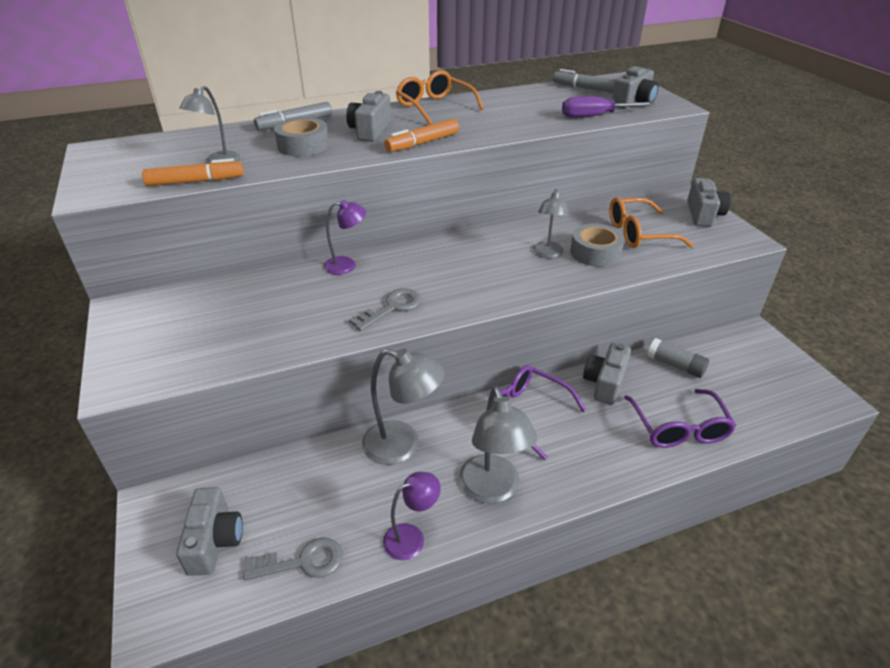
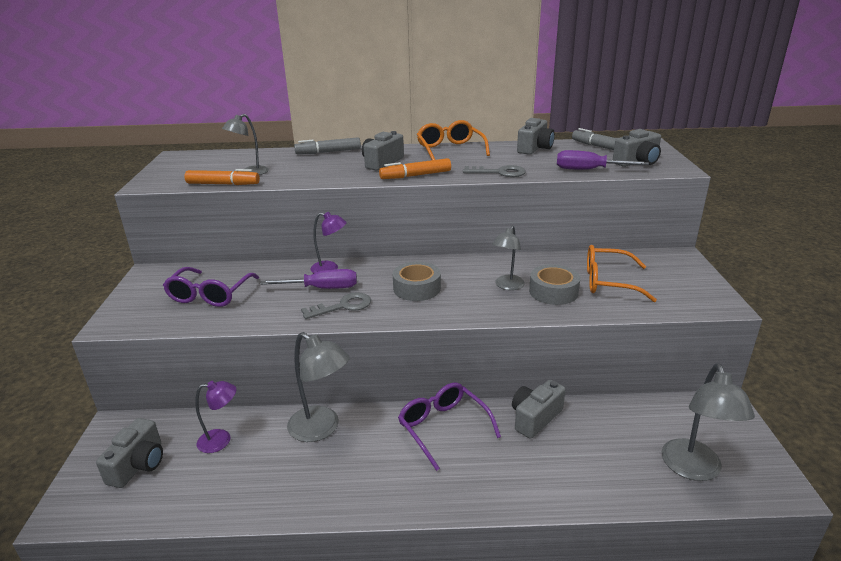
camera: 20 degrees right, 10 degrees down
grey key [243,537,343,580] -> grey key moved to [463,165,526,177]
grey tape [274,117,329,156] -> grey tape moved to [393,262,441,301]
purple lamp [383,472,441,560] -> purple lamp moved to [195,381,236,453]
grey lamp [459,386,537,504] -> grey lamp moved to [662,364,755,481]
purple glasses [624,389,736,448] -> purple glasses moved to [163,267,259,307]
grey glue stick [647,338,709,378] -> none
grey camera [687,178,731,227] -> grey camera moved to [517,118,555,155]
none -> purple screwdriver [260,269,357,289]

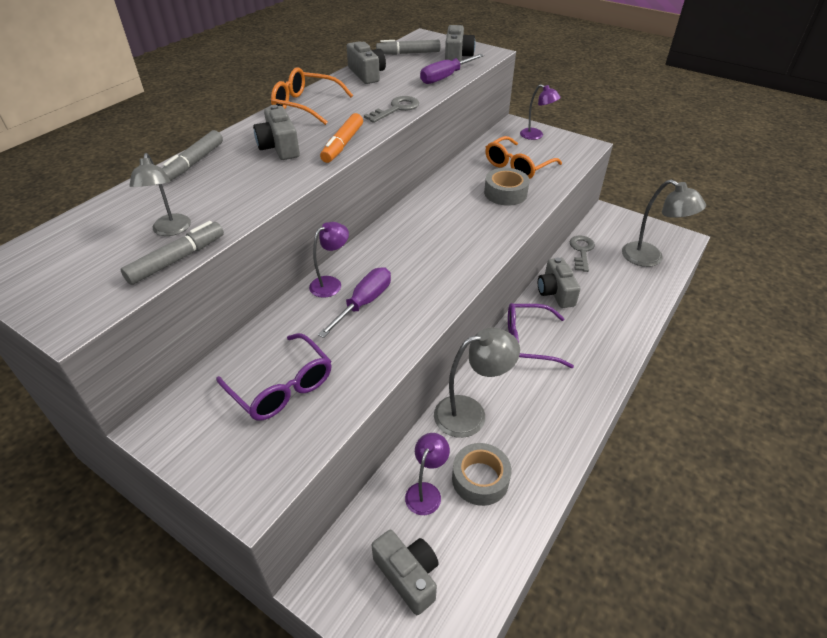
camera: 55 degrees left, 15 degrees up
orange marker [184,169,260,185] -> grey marker [121,221,224,285]
grey key [301,292,371,319] -> grey key moved to [569,236,595,272]
grey tape [393,262,441,301] -> grey tape moved to [452,443,511,506]
grey lamp [492,225,525,290] -> none
none -> purple lamp [520,84,561,140]

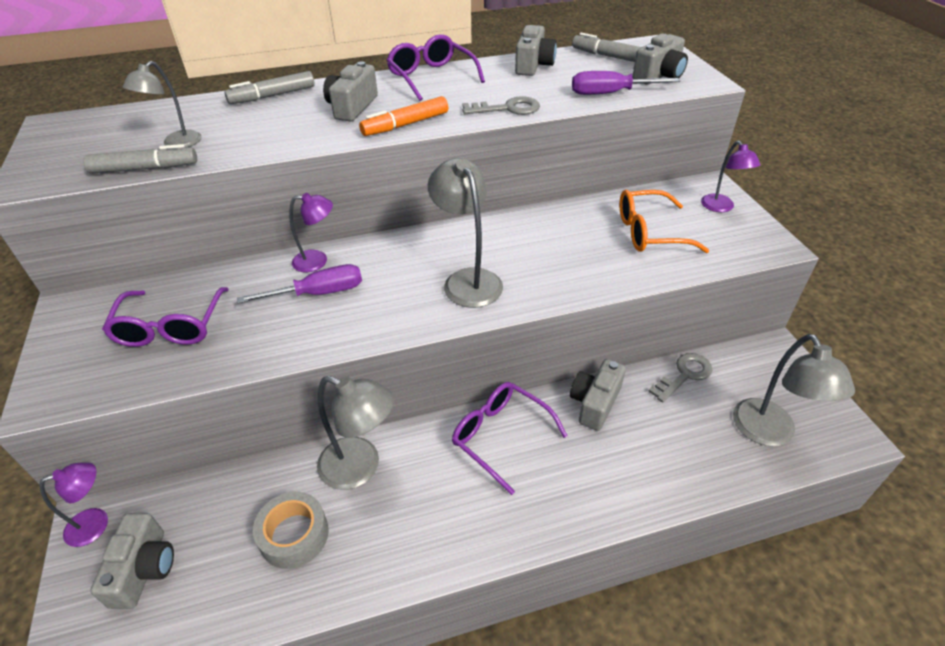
camera: 40 degrees right, 0 degrees up
orange glasses [271,67,353,125] -> purple glasses [386,34,485,101]
purple lamp [405,433,450,515] -> purple lamp moved to [39,462,108,547]
grey tape [484,168,530,206] -> none
none -> grey lamp [428,158,503,308]

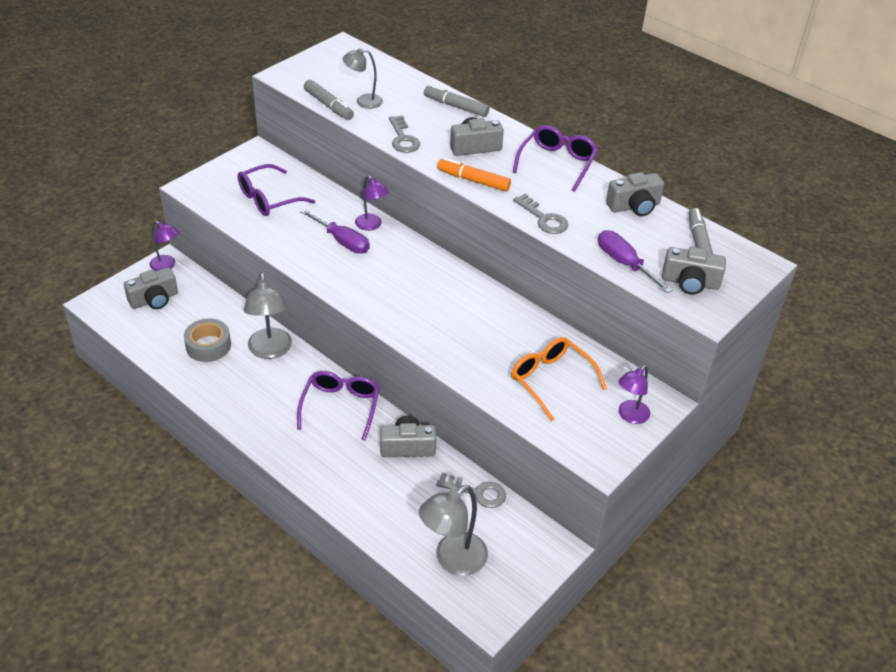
camera: 55 degrees right, 0 degrees up
grey lamp [428,158,503,308] -> none
none -> grey key [389,116,420,153]

